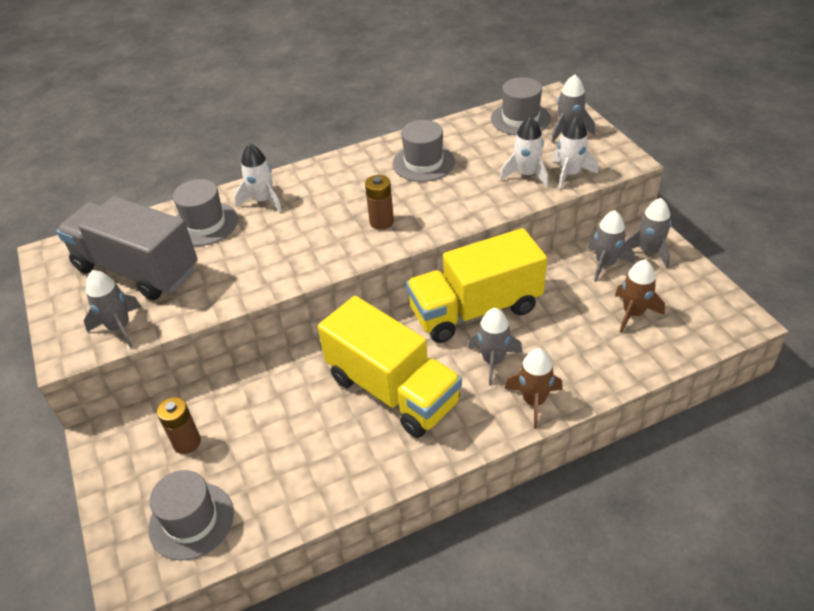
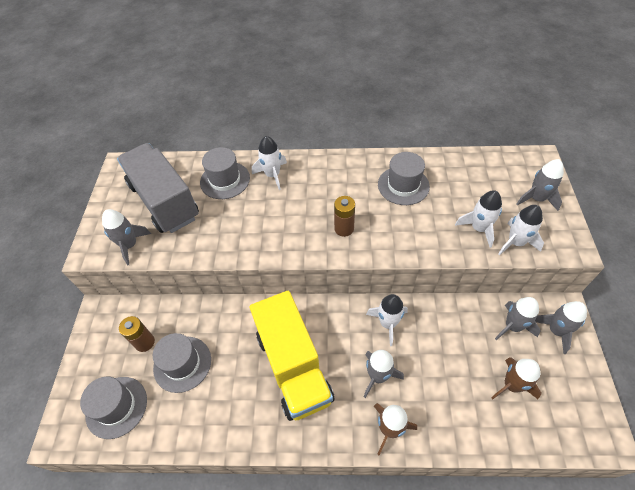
camera: 25 degrees right, 10 degrees up
yellow truck [406,228,547,343] -> white rocket [366,294,408,346]
grey hat [491,77,551,135] -> grey hat moved to [153,333,211,393]

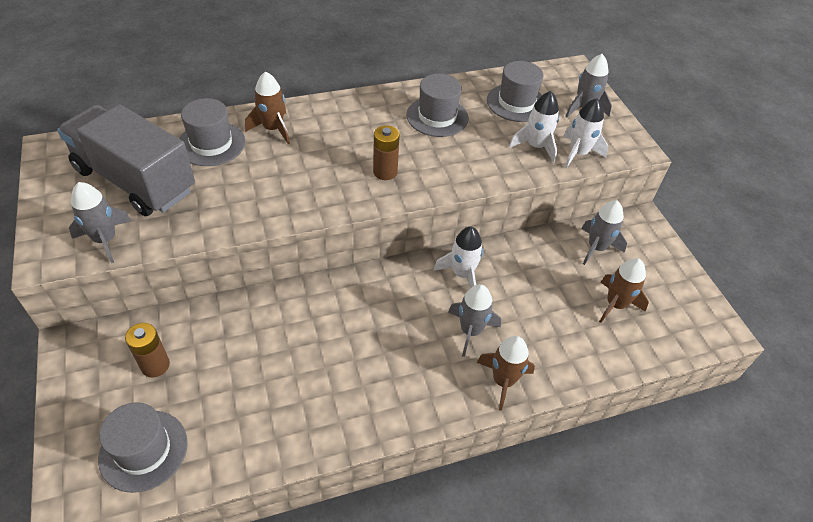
camera: 25 degrees left, 5 degrees down
grey hat [153,333,211,393] -> grey hat moved to [487,61,543,122]
yellow truck [250,291,334,421] -> none
white rocket [252,136,287,190] -> brown rocket [245,71,290,144]
grey rocket [535,301,587,354] -> none

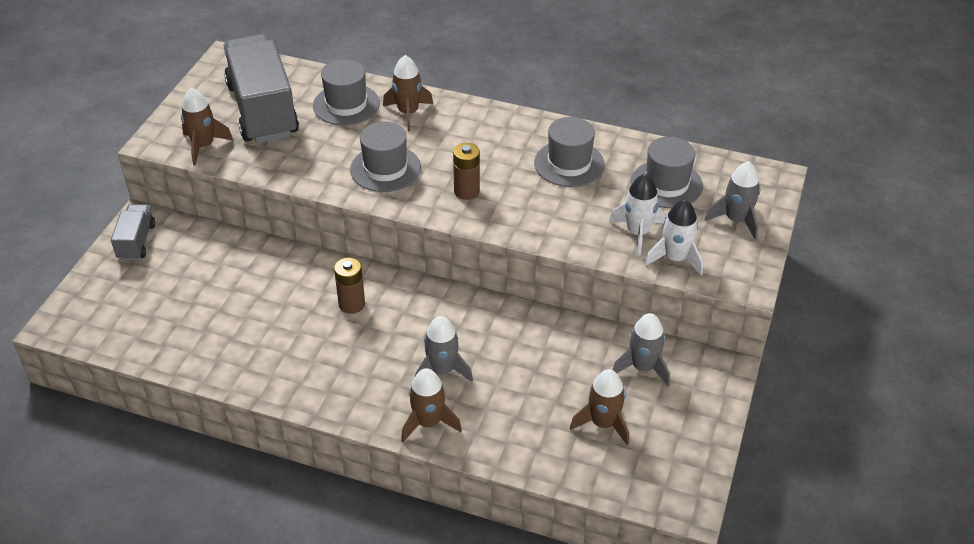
camera: 40 degrees right, 5 degrees down
grey rocket [69,182,131,263] -> brown rocket [181,88,233,166]
grey hat [98,402,188,493] -> grey hat moved to [350,122,421,192]
brown battery [125,323,170,377] -> brown battery moved to [334,258,365,314]
white rocket [434,226,483,289] -> none
none -> grey truck [111,204,155,261]

